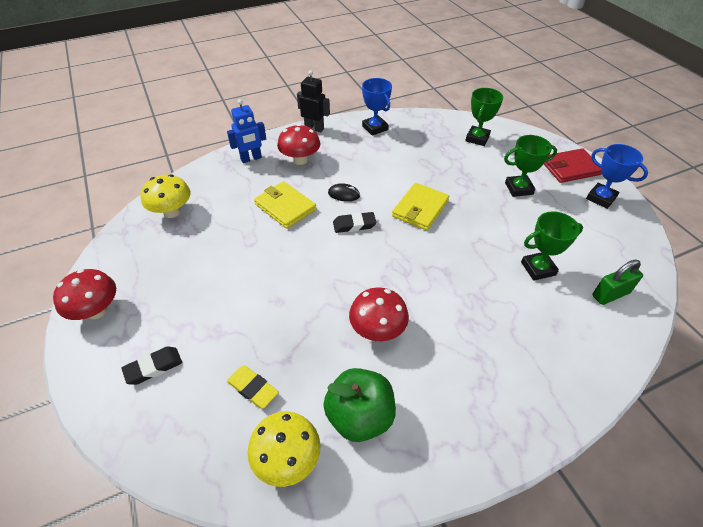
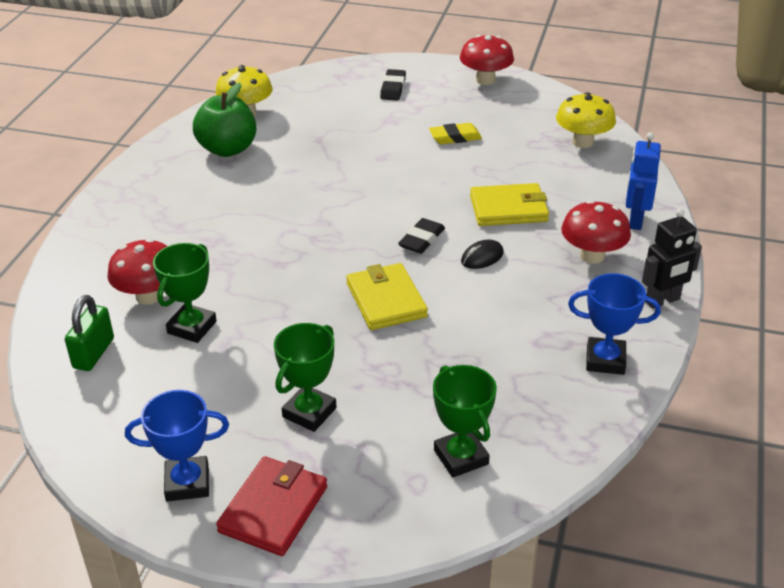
camera: 130 degrees right, 10 degrees down
yellow eraser [227,366,279,409] -> yellow eraser moved to [429,123,482,144]
red mushroom [349,288,409,341] -> red mushroom moved to [107,239,167,305]

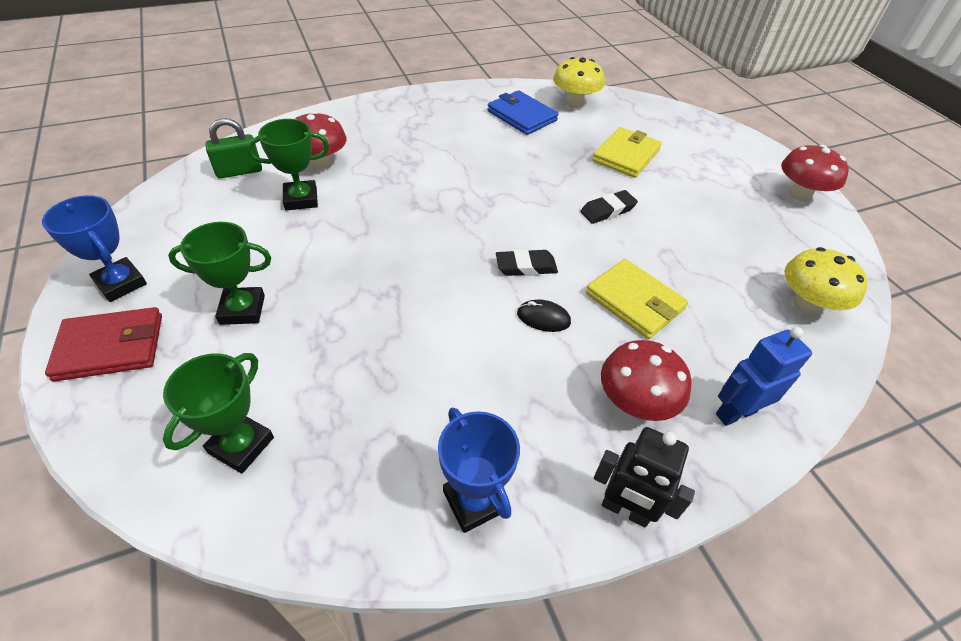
camera: 50 degrees right, 10 degrees up
green apple [193,83,256,157] -> blue wallet [487,90,558,135]
yellow wallet [346,263,428,330] -> yellow wallet moved to [592,127,662,178]
black eraser [380,69,406,101] -> black eraser moved to [580,190,638,224]
yellow eraser [429,123,482,144] -> none

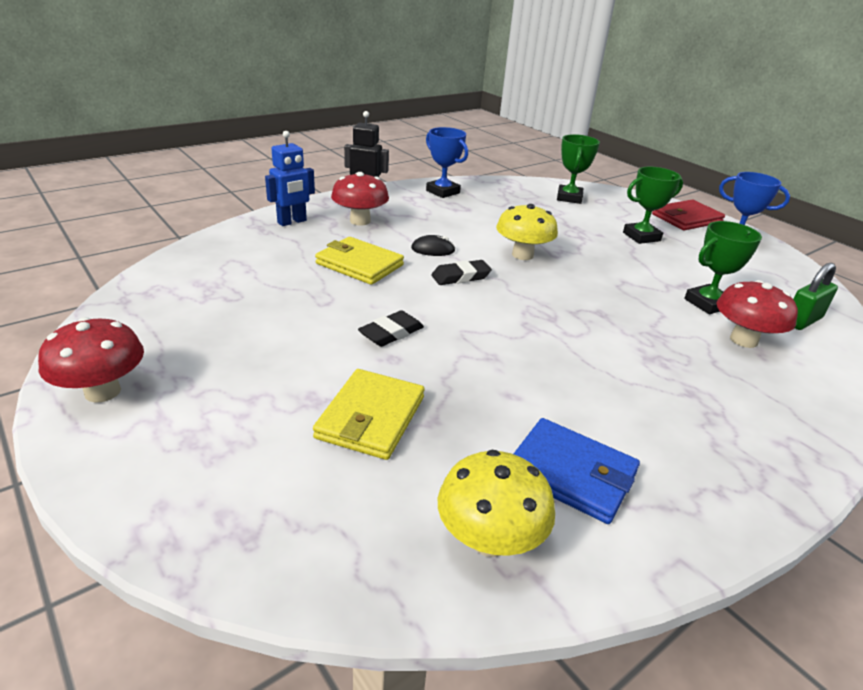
camera: 165 degrees right, 15 degrees down
yellow mushroom [784,247,868,315] -> yellow mushroom moved to [496,204,558,260]

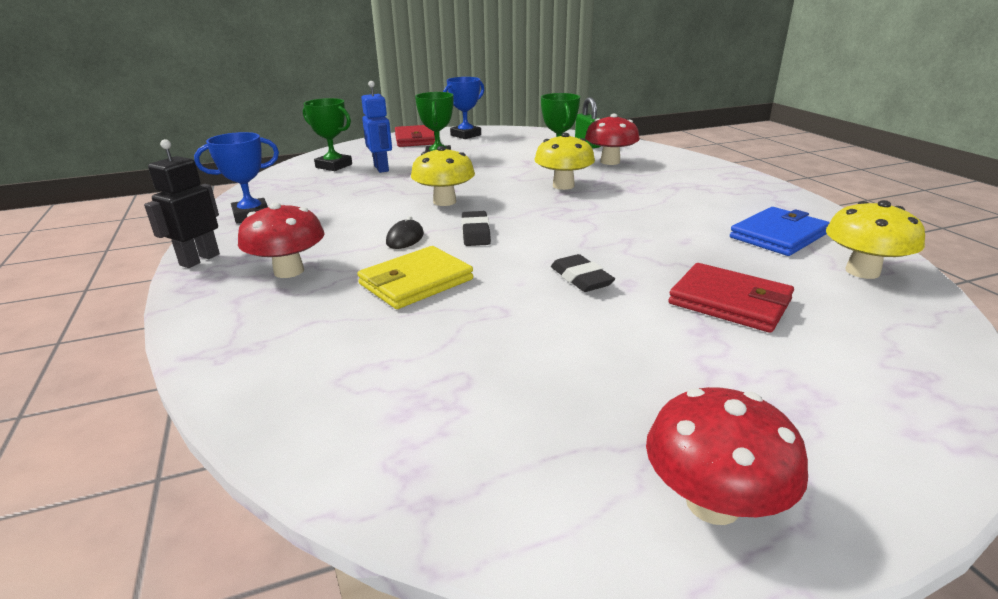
camera: 70 degrees left, 5 degrees down
blue robot [265,131,315,226] -> blue robot moved to [361,81,392,173]
yellow wallet [313,369,425,460] -> red wallet [668,263,794,333]
none -> yellow mushroom [534,133,595,190]

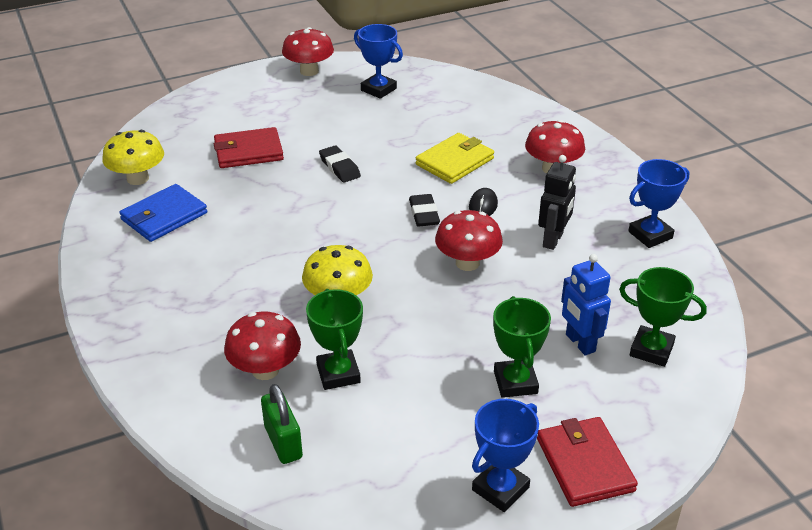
camera: 175 degrees right, 10 degrees up
black robot [144,139,220,268] -> black robot moved to [538,155,576,250]
yellow mushroom [411,146,475,206] -> red mushroom [435,210,503,271]
red wallet [668,263,794,333] -> red wallet turned 45 degrees counterclockwise [214,127,284,168]
none -> blue trophy [354,24,403,99]

